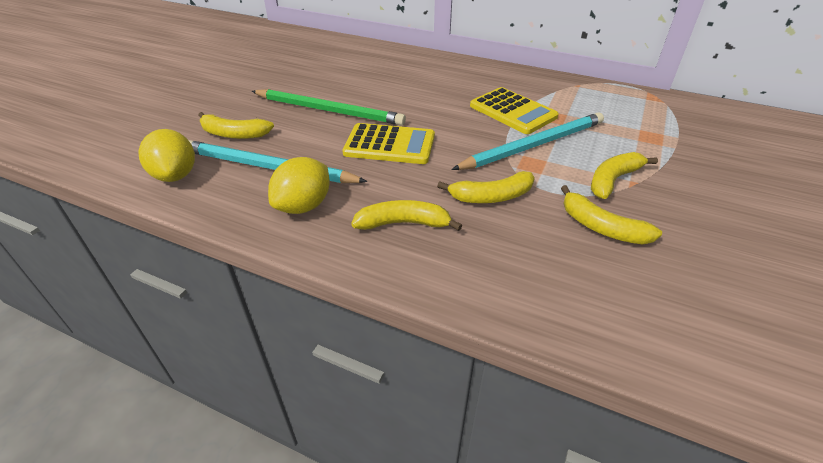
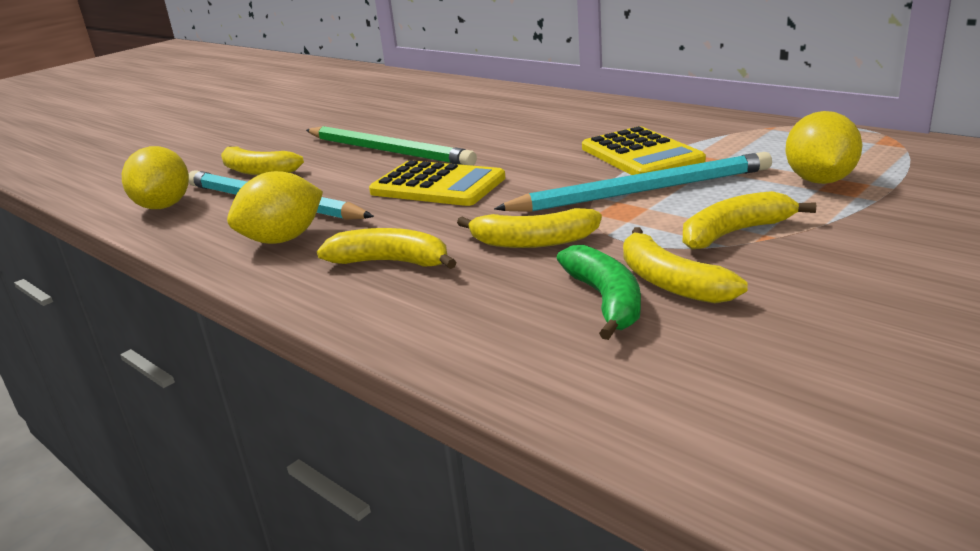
camera: 20 degrees right, 15 degrees down
none -> green banana [557,245,641,340]
none -> yellow lemon [785,111,862,184]

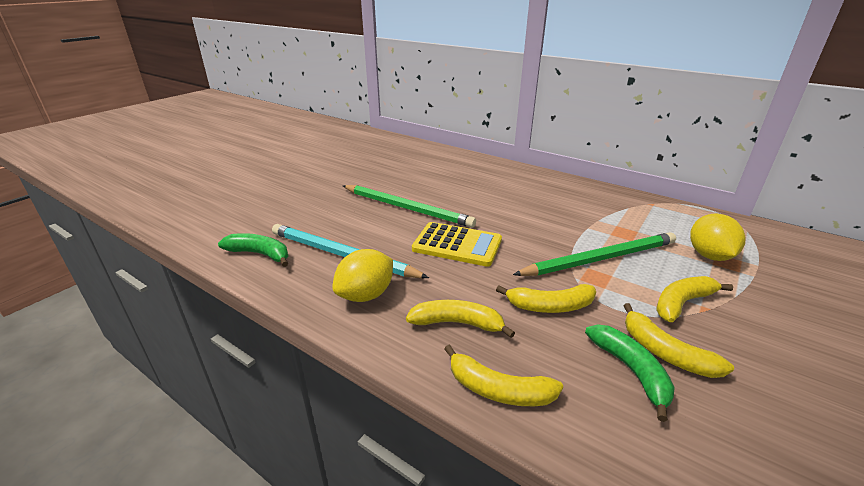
camera: 10 degrees left, 5 degrees up
yellow lemon [122,146,189,209] -> green banana [218,233,289,267]
yellow banana [221,146,304,175] -> yellow banana moved to [444,345,563,406]
turquoise pencil [494,152,772,212] -> green pencil [513,232,676,276]
yellow calculator [582,126,706,175] -> none

